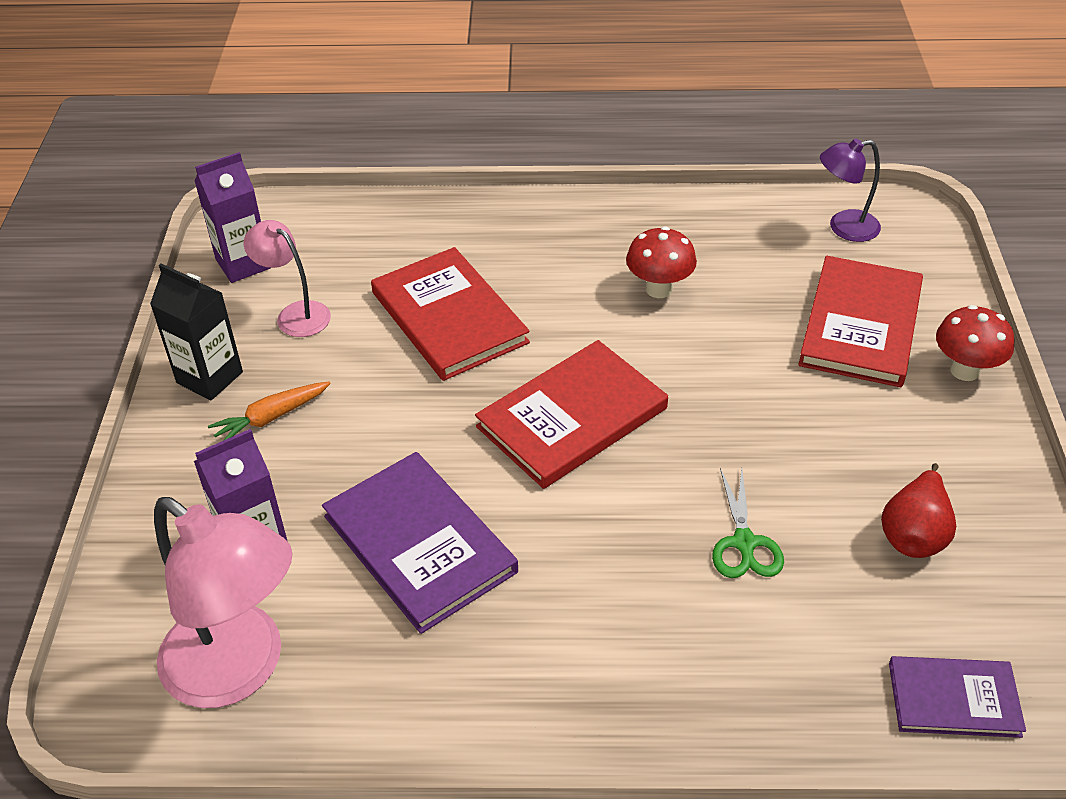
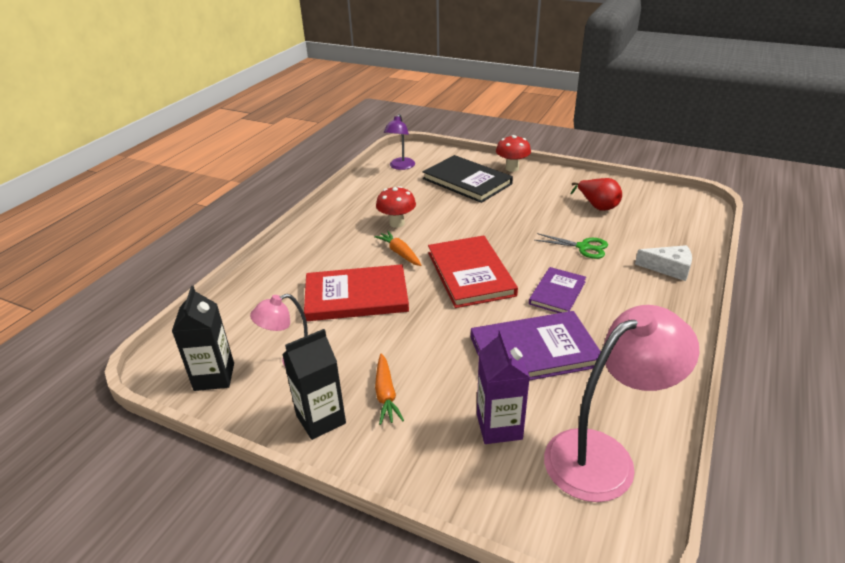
camera: 65 degrees left, 10 degrees down
purple carton [195,152,271,283] -> black carton [172,286,234,391]
red book [798,256,923,387] -> black book [423,155,513,203]
purple book [889,656,1026,738] -> purple book moved to [529,267,586,313]
none -> orange carrot [374,231,422,266]
none -> white cheese [635,245,692,281]

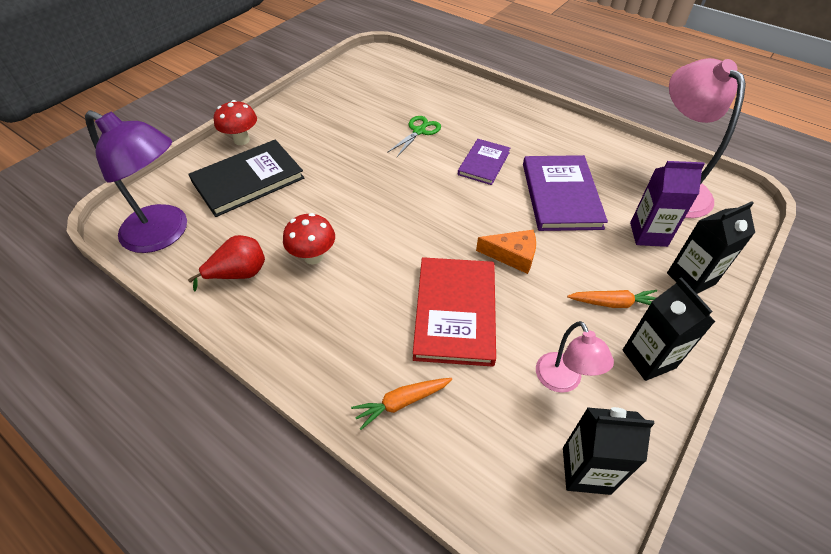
camera: 80 degrees left, 15 degrees up
orange carrot [374,231,422,266] -> orange carrot moved to [351,378,452,430]
purple lamp [384,114,415,170] -> purple lamp [85,110,187,253], size x1.81
red book [428,236,518,308] -> none
purple book [529,267,586,313] -> purple book turned 75 degrees clockwise [458,139,510,185]
red pear [571,178,622,211] -> red pear moved to [188,235,265,291]
white cheese [635,245,692,281] -> none
none -> orange cheese [476,230,536,274]
none -> black carton [667,201,755,294]

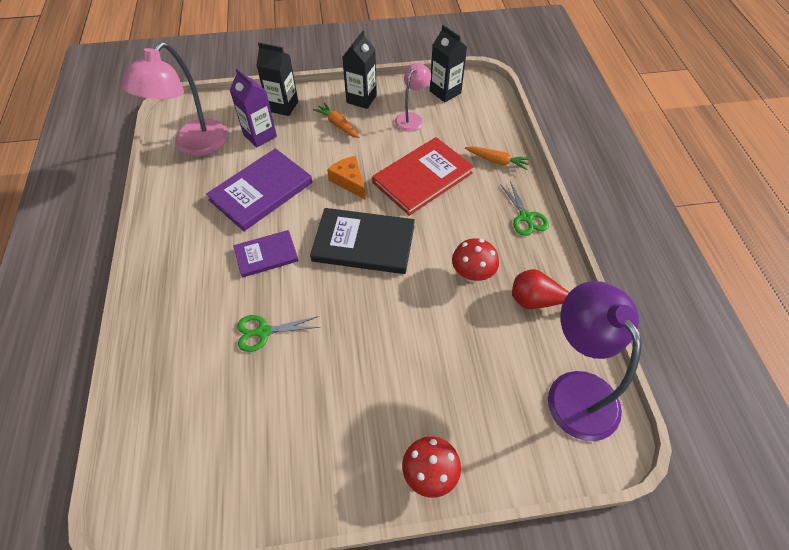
camera: 135 degrees left, 5 degrees up
black book [188,139,304,217] -> black book moved to [310,208,415,274]
none -> green scissors [500,181,549,236]

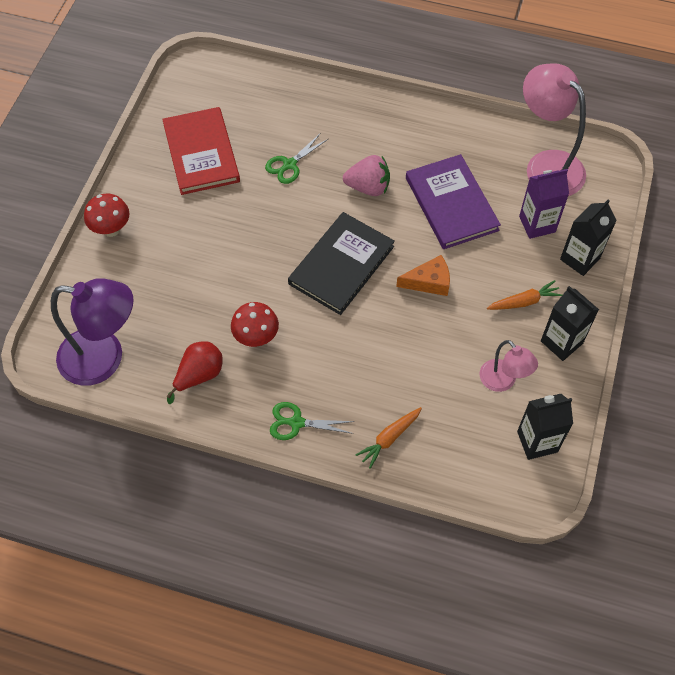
camera: 115 degrees right, 5 degrees up
purple book [233,230,299,278] -> pink strawberry [343,155,390,196]
green scissors [237,315,320,352] -> green scissors turned 150 degrees counterclockwise [265,133,328,184]
red book [372,137,474,216] -> red book moved to [162,107,240,195]

